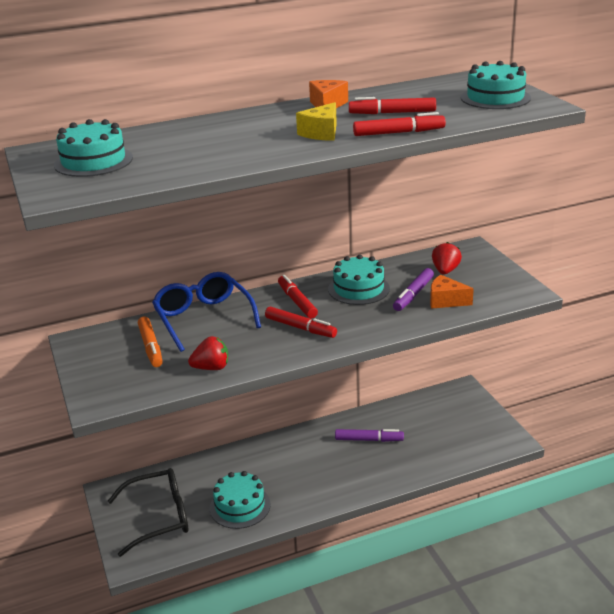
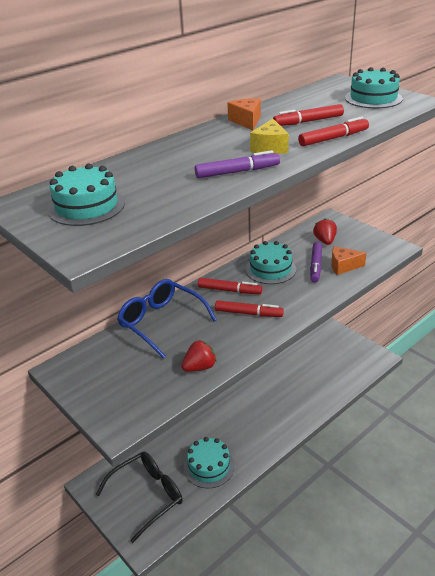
camera: 20 degrees left, 5 degrees up
orange marker [138,317,163,367] -> none
red marker [278,275,318,318] -> red marker turned 150 degrees clockwise [198,278,262,294]
purple marker [335,429,404,442] -> purple marker moved to [194,150,280,178]

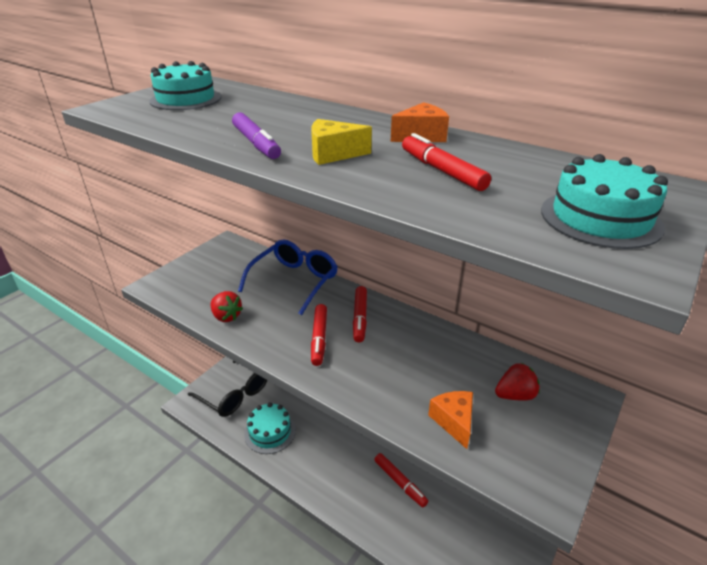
camera: 75 degrees right, 0 degrees up
turquoise cake [246,241,296,284] -> none
red marker [298,117,369,146] -> red marker moved to [374,453,428,507]
purple marker [310,242,322,283] -> none

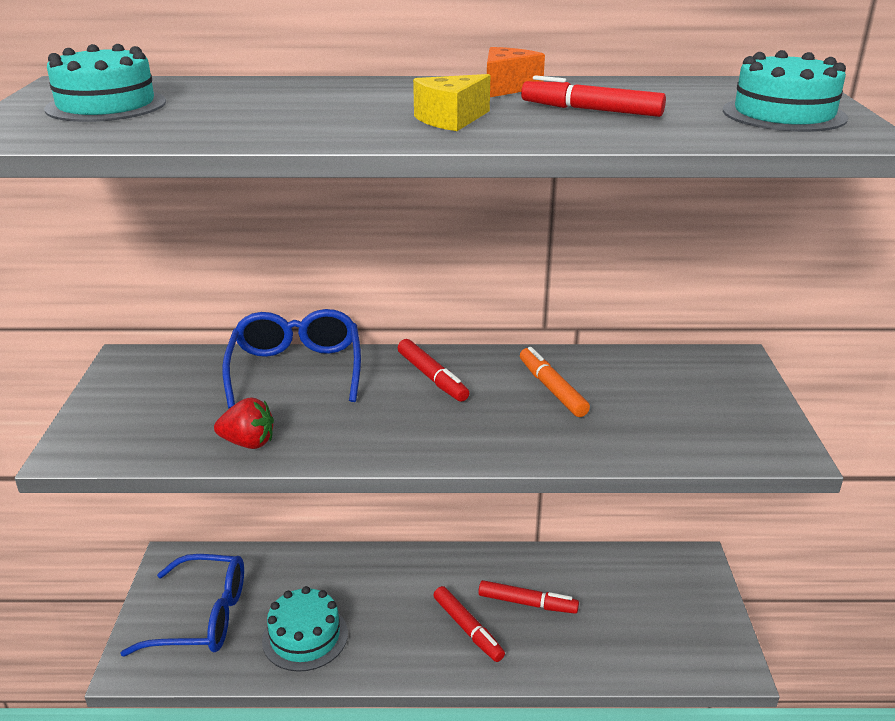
camera: 35 degrees left, 5 degrees down
black glasses [188,361,267,417] -> blue glasses [120,554,244,656]
purple marker [232,112,281,159] -> none
red marker [311,304,327,366] -> red marker moved to [433,586,505,662]
orange cheese [428,391,473,449] -> none
red strawberry [495,363,540,400] -> none
none -> orange marker [520,347,590,417]

